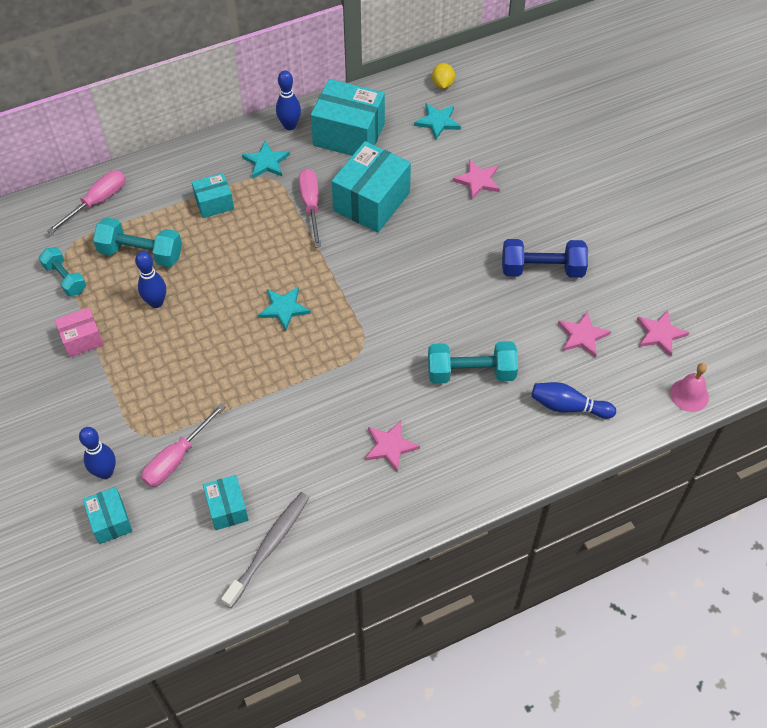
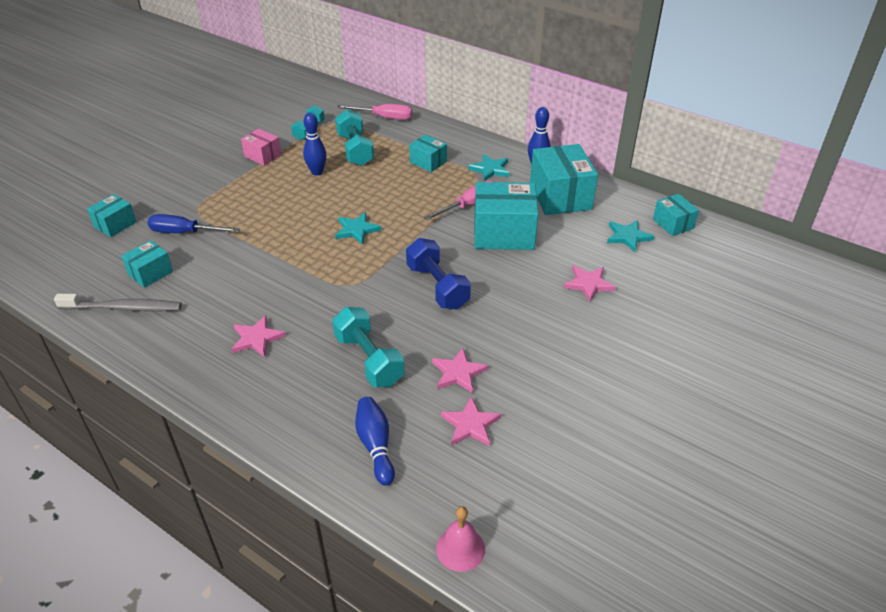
camera: 60 degrees right, 15 degrees down
blue bowling pin [79,427,116,479] -> none
pink screwdriver [142,403,225,487] -> blue screwdriver [147,214,240,233]
yellow lemon [432,63,455,89] -> turquoise box [653,194,699,236]
blue dumbbell [502,239,588,278] -> blue dumbbell moved to [406,238,471,310]
pink star [637,310,689,357] -> pink star moved to [432,348,488,393]

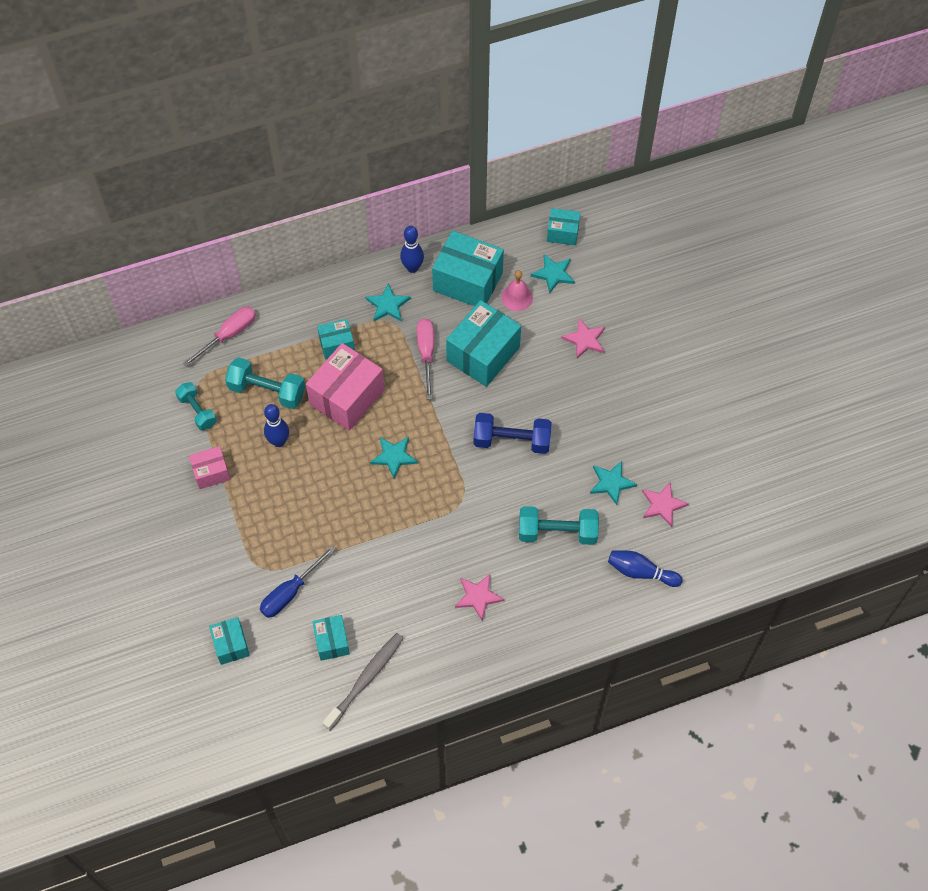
camera: 55 degrees left, 20 degrees up
pink star [432,348,488,393] -> turquoise star [590,461,637,505]
pink bell [436,506,485,572] -> pink bell moved to [501,270,533,311]
none -> pink box [306,343,384,431]

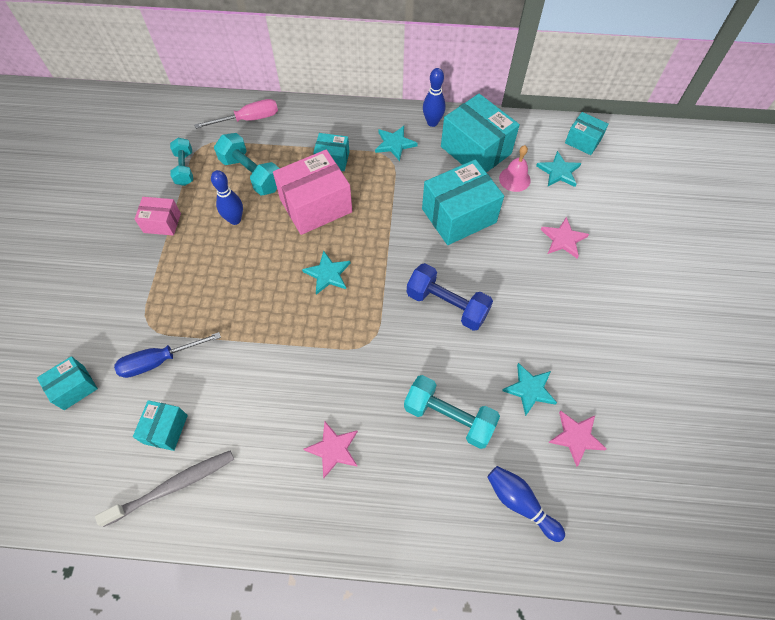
camera: 25 degrees right, 0 degrees up
turquoise box [209,617,250,665] -> turquoise box turned 45 degrees clockwise [37,356,98,410]
pink screwdriver [417,318,434,399] -> none

